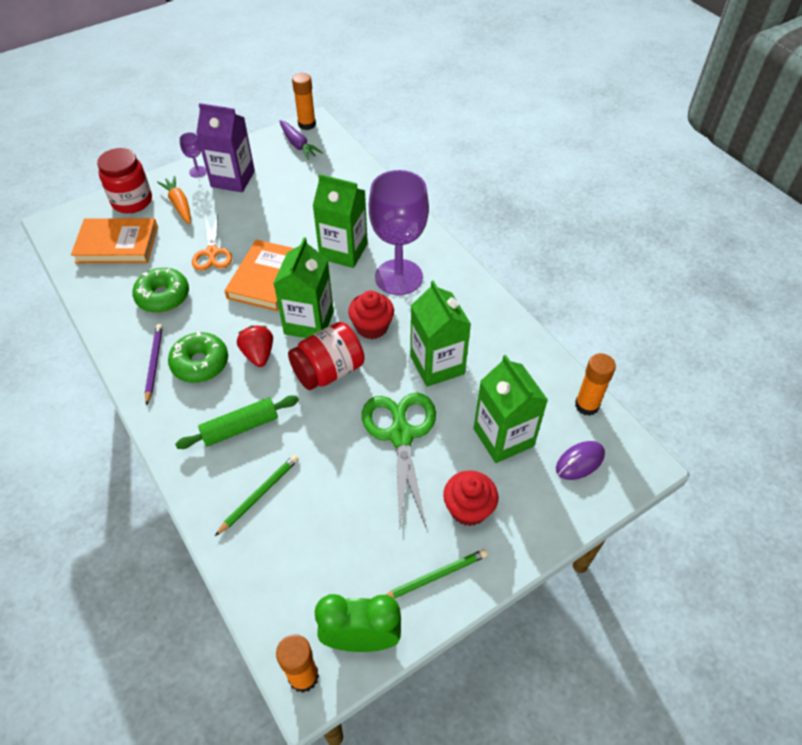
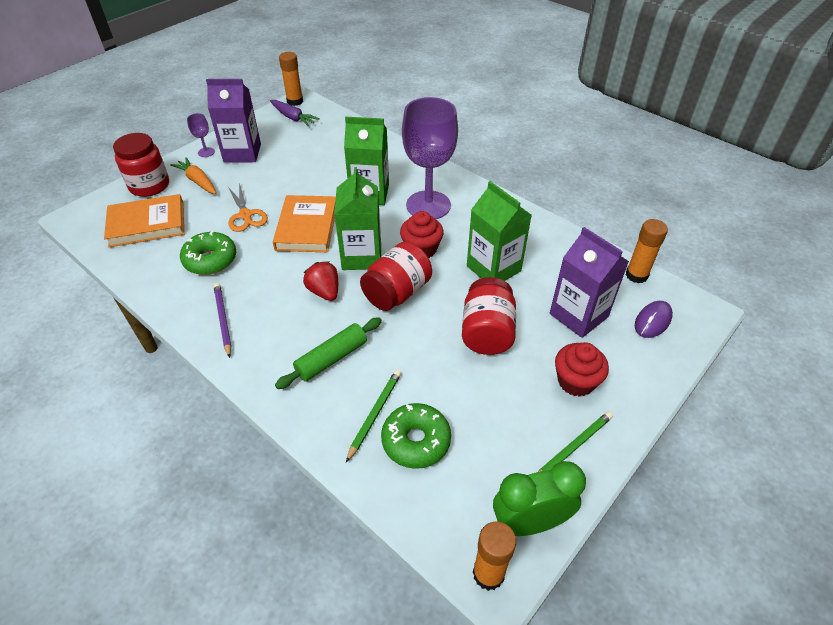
camera: 15 degrees left, 5 degrees down
green donut [168,332,228,383] -> green donut moved to [381,403,451,469]
green scissors [362,393,436,531] -> red jar [462,277,516,355]
green carton [474,355,548,463] -> purple carton [550,227,629,338]

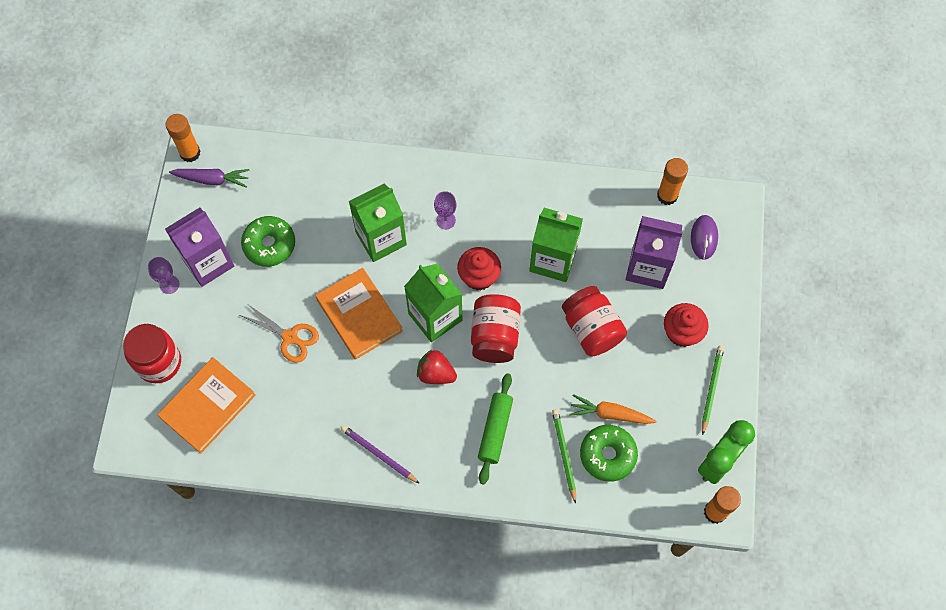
camera: 35 degrees left, 20 degrees up
orange carrot [170,157,216,194] -> orange carrot moved to [570,394,656,424]
green donut [180,231,236,275] -> green donut moved to [241,216,295,267]
purple goblet [402,97,458,219] -> purple goblet [434,191,457,229], size x0.40

